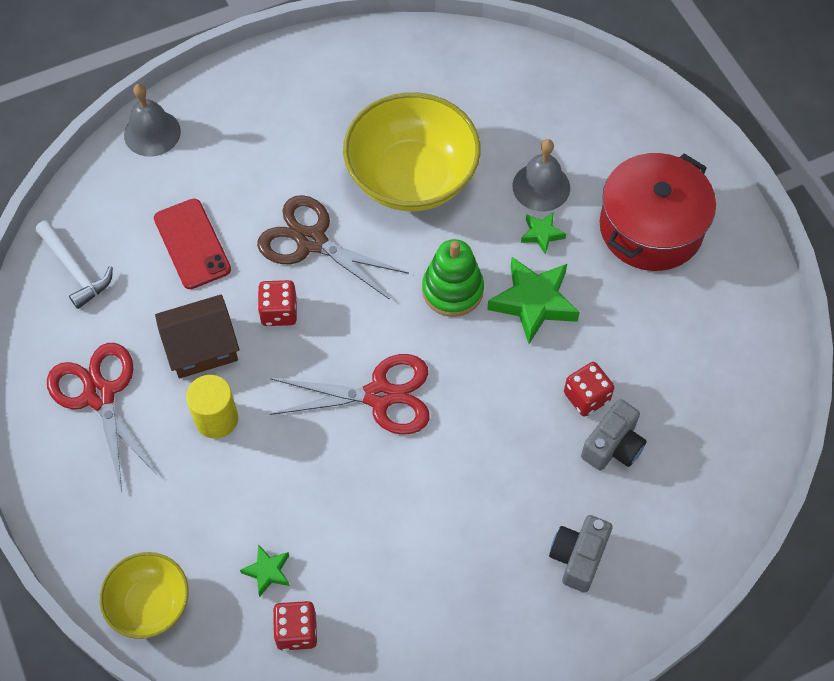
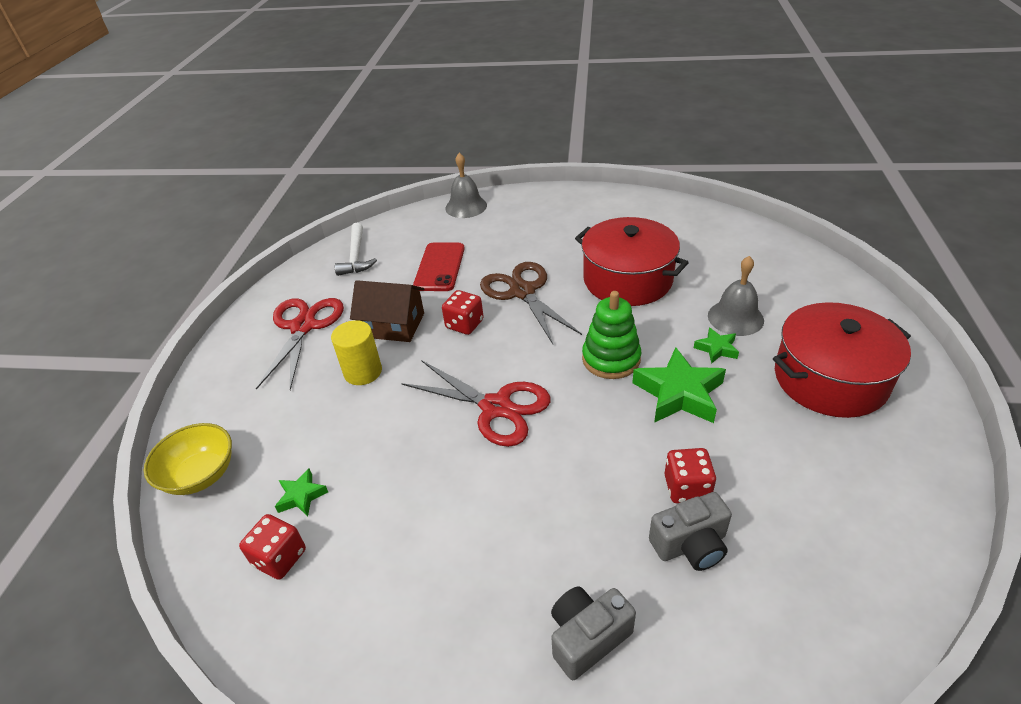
camera: 35 degrees right, 20 degrees down
yellow bowl [343,92,481,211] -> red pot [575,217,689,306]

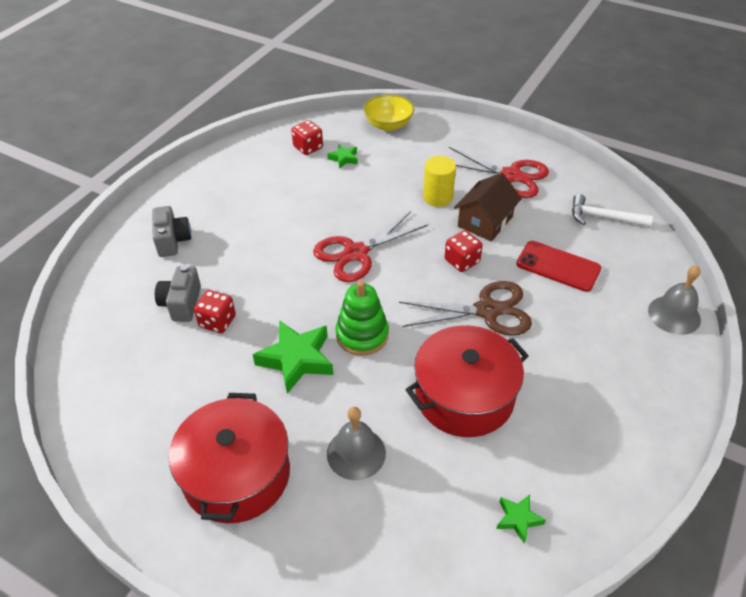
camera: 110 degrees right, 5 degrees up
green star [694,327,739,364] -> green star moved to [496,495,546,543]

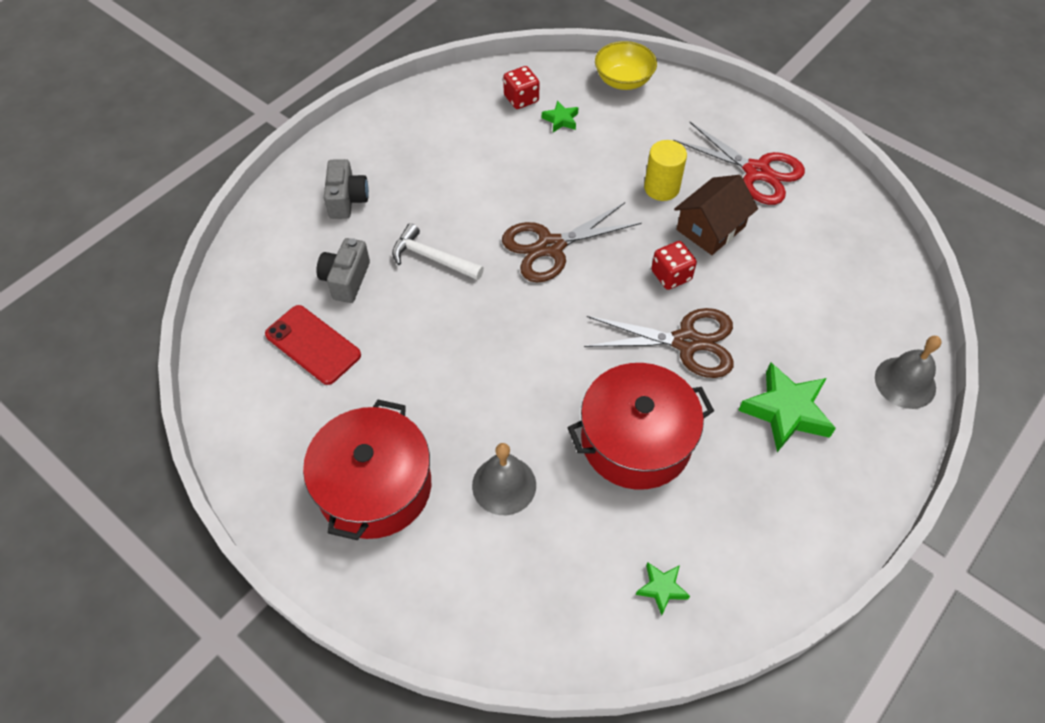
camera: 10 degrees right, 10 degrees up
red dice [194,290,236,333] -> none
green star [253,320,333,394] -> green star moved to [738,362,836,452]
red scissors [313,211,428,282] -> brown scissors [502,202,642,282]
green stacking toy [335,280,389,356] -> none
red phone [516,241,602,292] -> red phone moved to [265,305,361,385]
white hammer [572,194,653,227] -> white hammer moved to [392,223,484,280]

